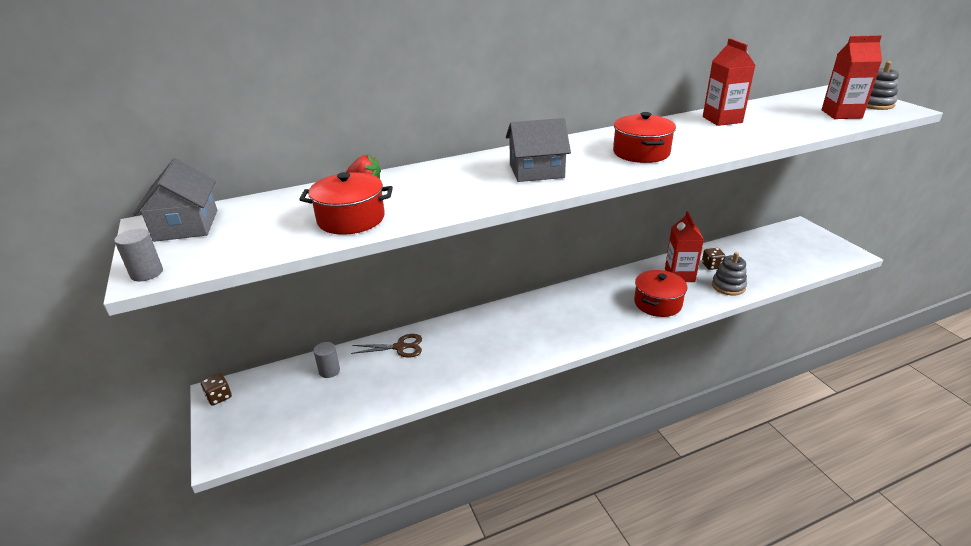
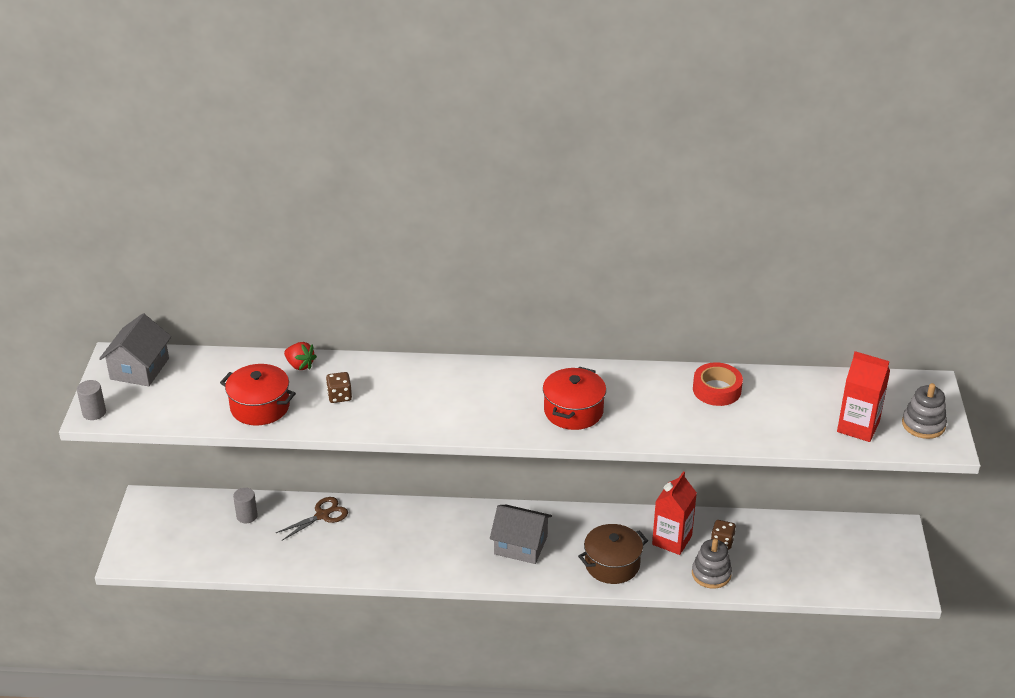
camera: 25 degrees right, 5 degrees up
brown dice [201,373,232,406] -> brown dice moved to [326,372,352,403]
brown scissors [351,334,422,358] -> brown scissors turned 60 degrees counterclockwise [276,497,348,541]
grey house [506,118,571,182] -> grey house moved to [490,505,552,564]
red pot [634,270,687,317] -> brown pot [578,524,648,584]
red carton [703,38,756,126] -> red tape [693,362,743,406]

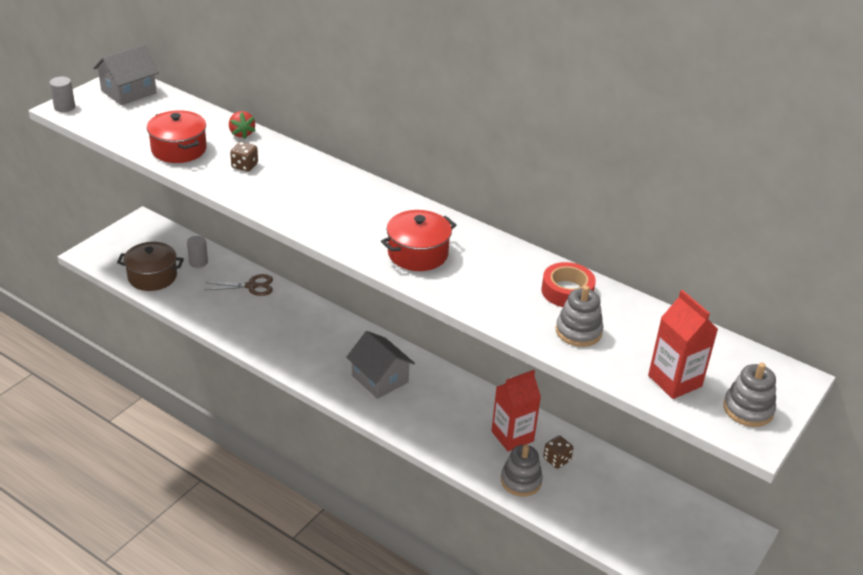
camera: 30 degrees right, 0 degrees up
brown pot [578,524,648,584] -> brown pot moved to [117,242,184,291]
none -> grey stacking toy [556,286,603,347]

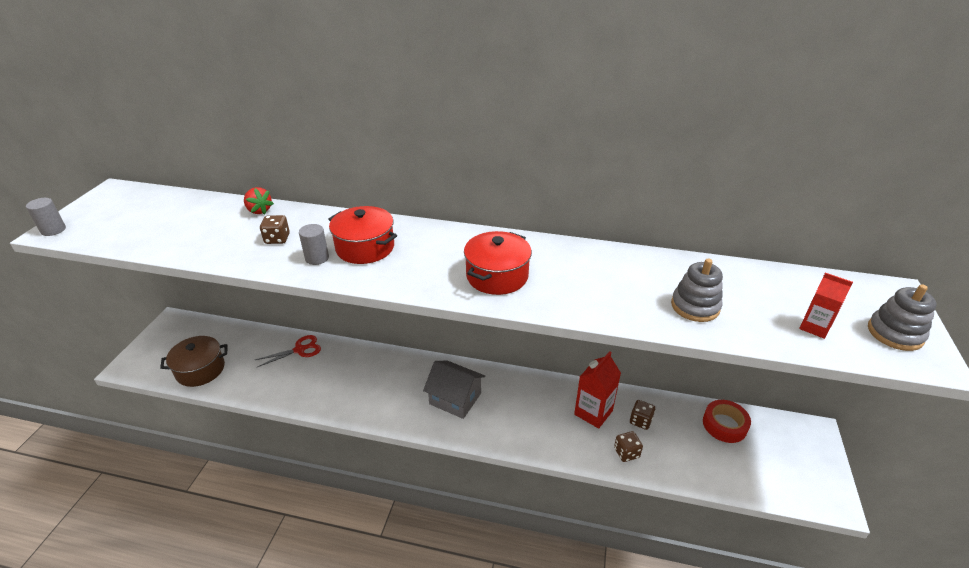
camera: 20 degrees left, 0 degrees up
grey house [93,45,159,105] -> none
red pot [147,110,207,163] -> red pot moved to [328,206,397,264]
grey cylinder [187,236,208,268] -> grey cylinder moved to [299,224,329,265]
brown scissors [205,274,273,296] -> red scissors [255,335,321,367]
grey stacking toy [501,445,543,497] -> brown dice [614,431,643,462]
red tape [541,262,596,307] -> red tape moved to [703,400,751,443]
red carton [648,290,718,399] -> red carton [799,272,853,339], size x0.61

